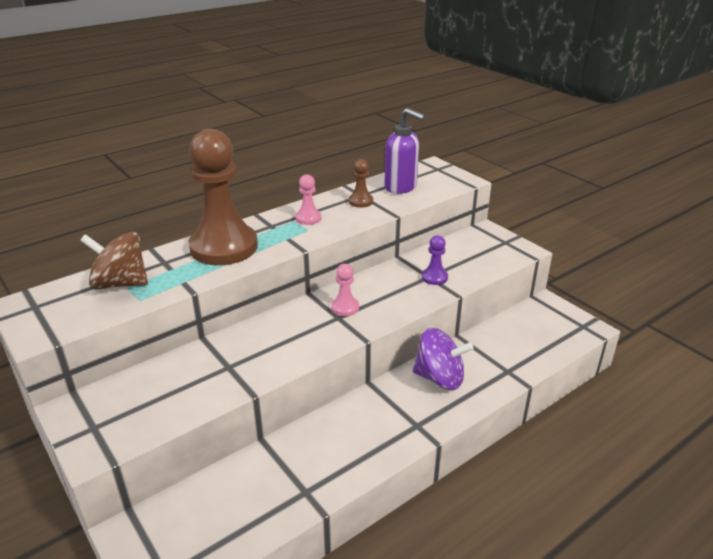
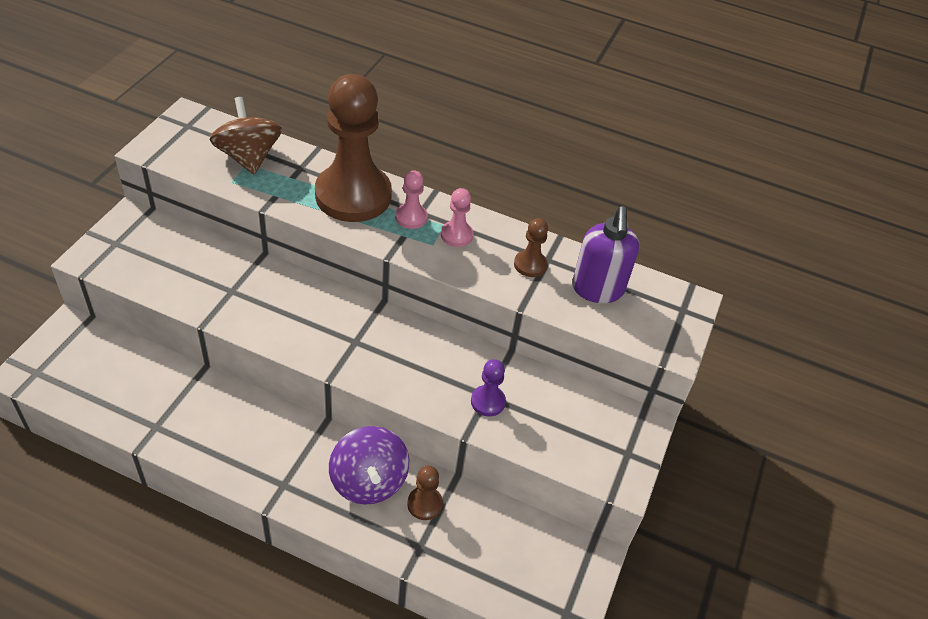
camera: 55 degrees right, 15 degrees up
pink pawn [331,264,359,316] -> pink pawn moved to [395,170,428,229]
none -> brown pawn [407,466,443,520]

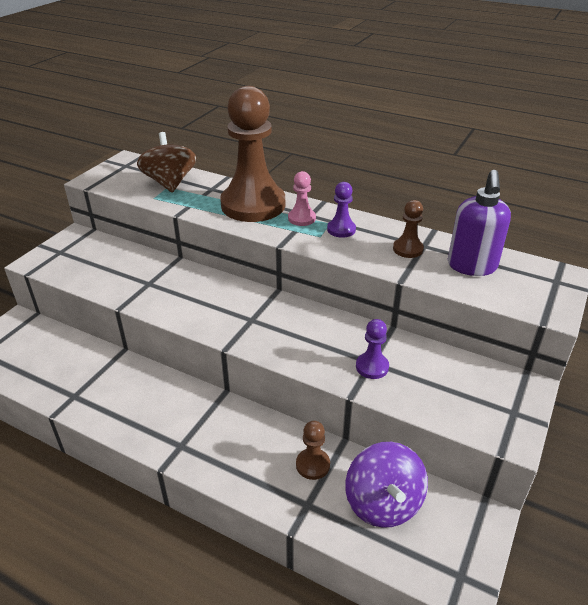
camera: 10 degrees right, 10 degrees down
purple spinning top [329,426,409,505] -> purple spinning top moved to [345,442,428,528]
pink pawn [441,188,473,247] -> purple pawn [327,182,356,238]

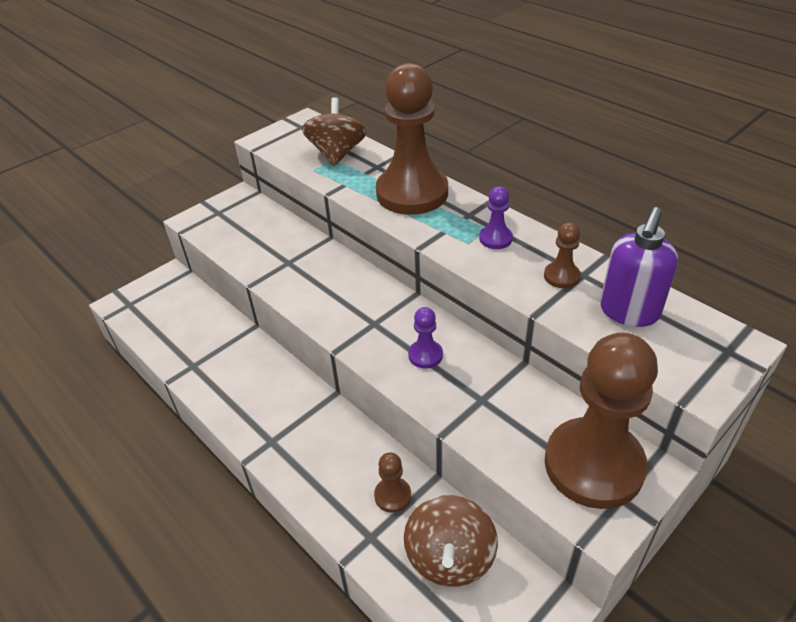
camera: 20 degrees right, 5 degrees up
pink pawn [288,171,316,226] -> none
purple spinning top [345,442,428,528] -> brown spinning top [404,495,498,587]
purple pawn [356,319,389,379] -> purple pawn moved to [408,307,443,369]
none -> brown pawn [545,333,658,509]

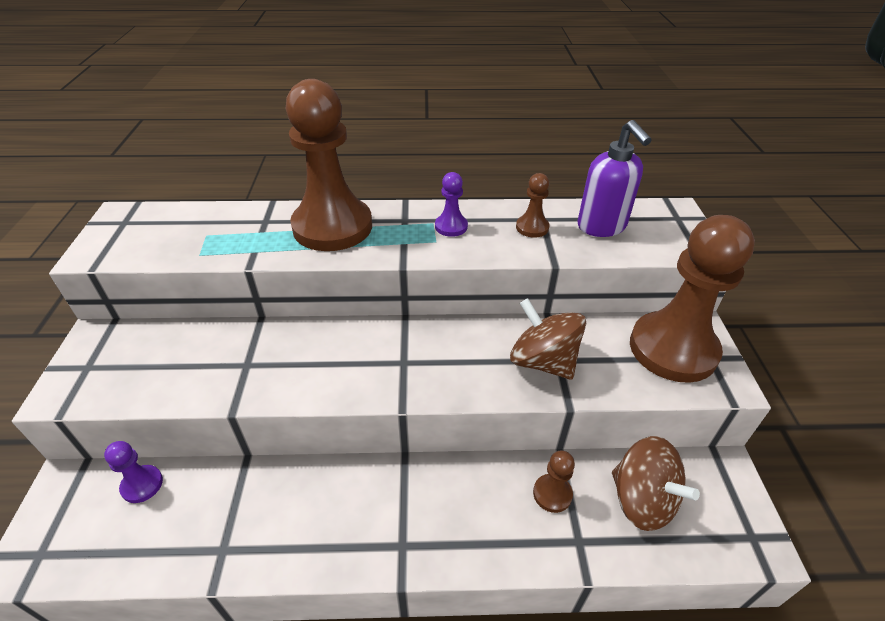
camera: 50 degrees left, 0 degrees up
brown spinning top [302,97,366,166] -> brown spinning top moved to [510,298,586,380]
purple pawn [408,307,443,369] -> purple pawn moved to [104,441,163,503]

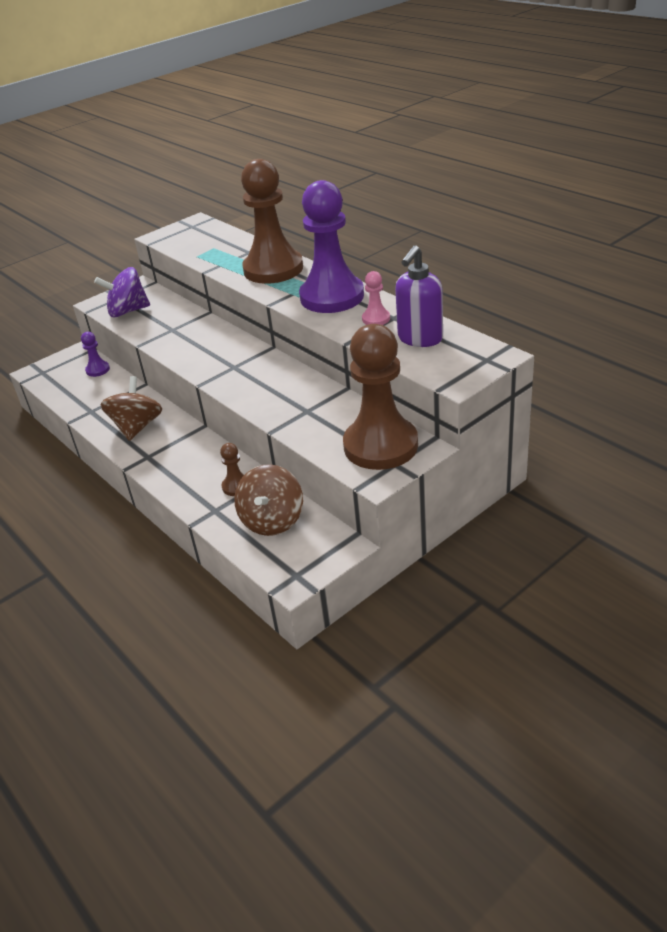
camera: 55 degrees right, 5 degrees down
purple pawn [435,172,468,237] -> purple pawn [299,180,364,313], size x2.40
brown spinning top [510,298,586,380] -> brown spinning top moved to [100,376,162,441]
brown pawn [516,173,549,238] -> pink pawn [362,271,390,325]
none -> purple spinning top [94,267,150,317]

